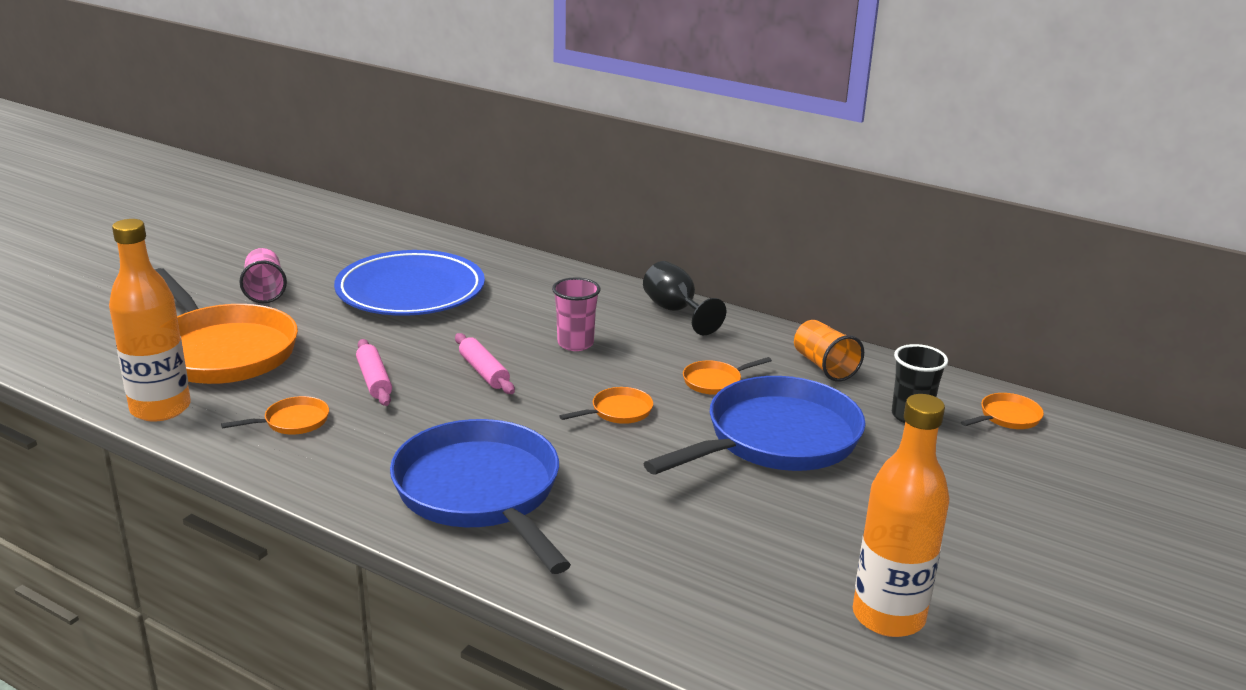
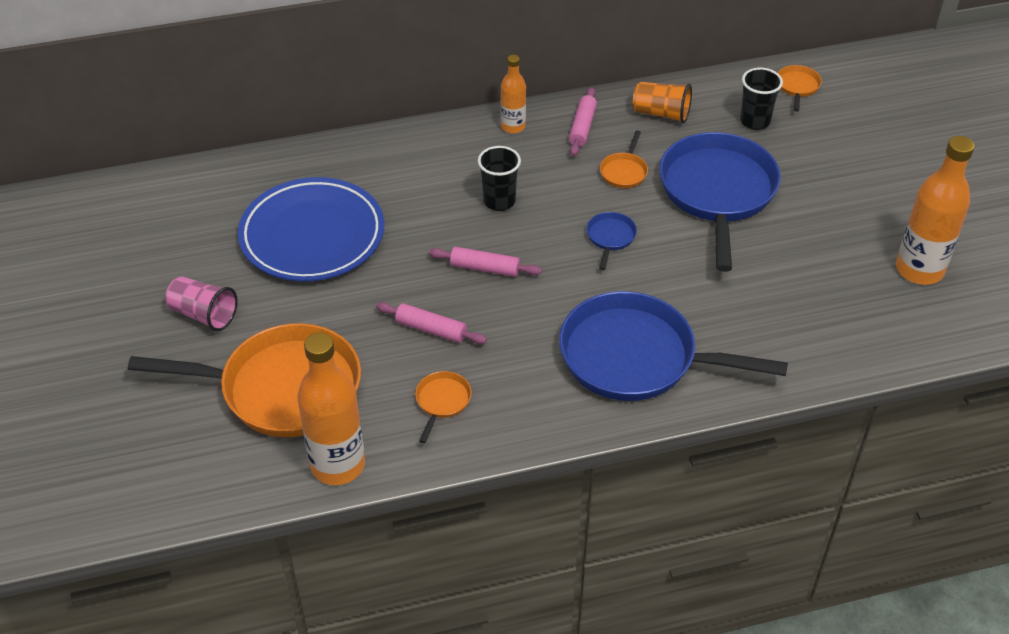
camera: 45 degrees left, 20 degrees up
pink cup [552,277,601,351] -> black cup [478,146,521,211]
orange pan [559,387,653,424] -> blue pan [586,212,637,270]
black goblet [643,261,726,335] -> orange bottle [500,55,526,133]
none -> pink rolling pin [569,87,597,156]

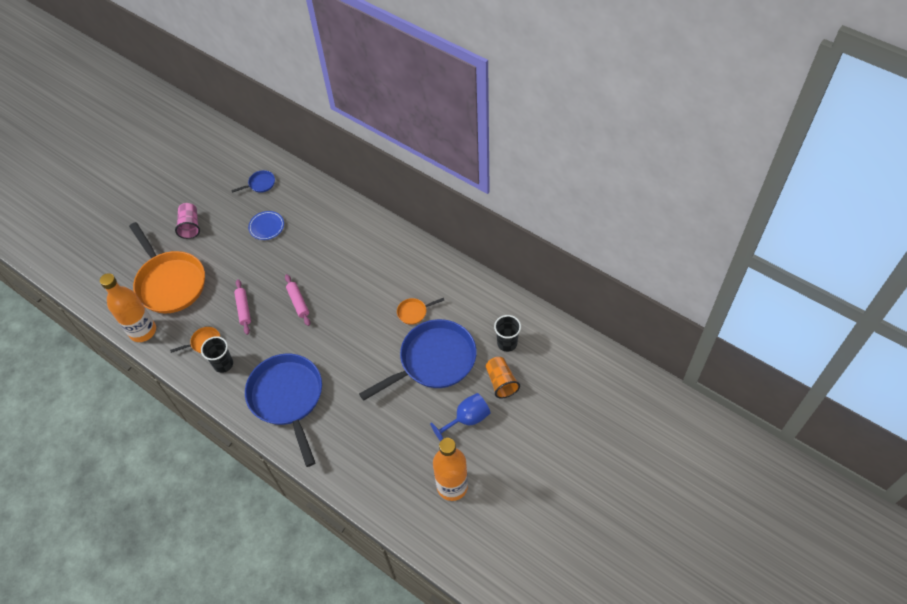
camera: 55 degrees right, 10 degrees up
blue plate [238,177,384,281] -> blue plate [248,211,284,240], size x0.45
black cup [478,146,521,211] -> black cup moved to [201,336,233,373]
orange bottle [500,55,526,133] -> none
pink rolling pin [569,87,597,156] -> none
blue pan [586,212,637,270] -> blue pan moved to [231,170,275,193]
orange cup [633,82,692,123] -> orange cup moved to [486,357,520,399]
orange pan [778,65,822,112] -> none
none -> blue goblet [430,393,490,441]

